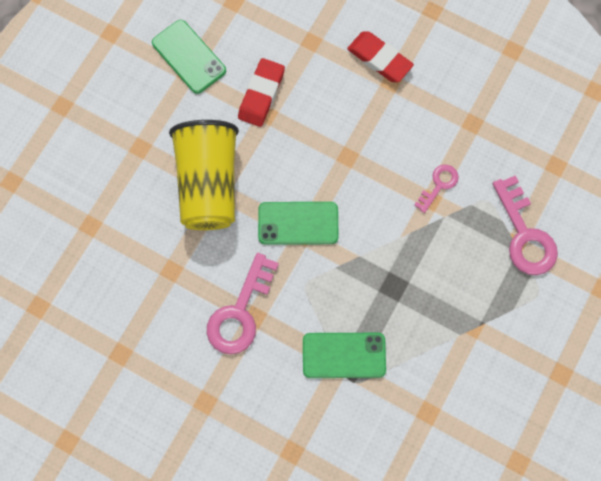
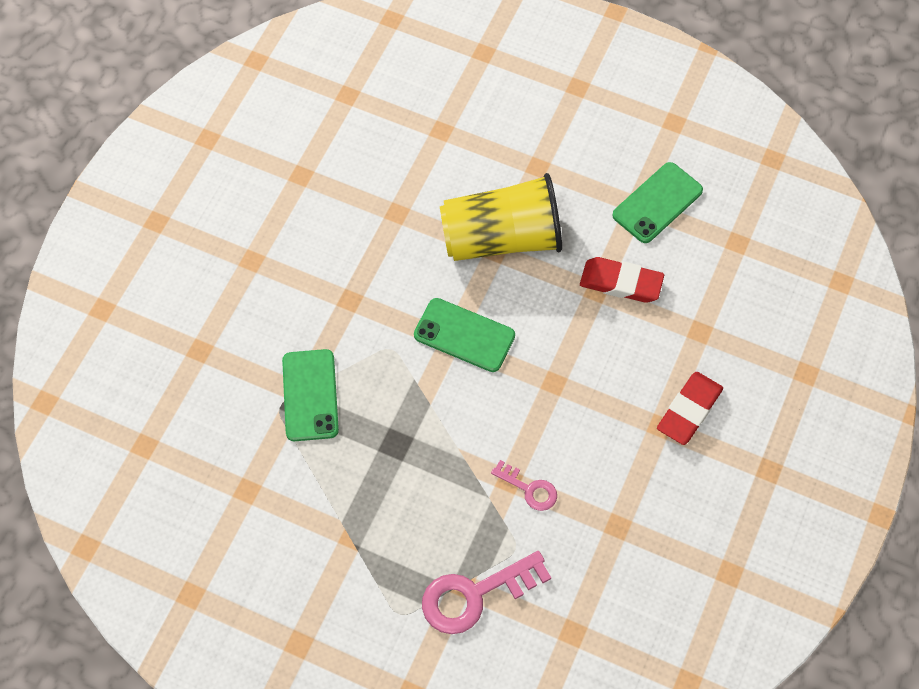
camera: 85 degrees right, 10 degrees down
pink key [207,253,279,354] -> none
green phone [258,202,338,245] -> green phone turned 60 degrees counterclockwise [414,298,515,372]

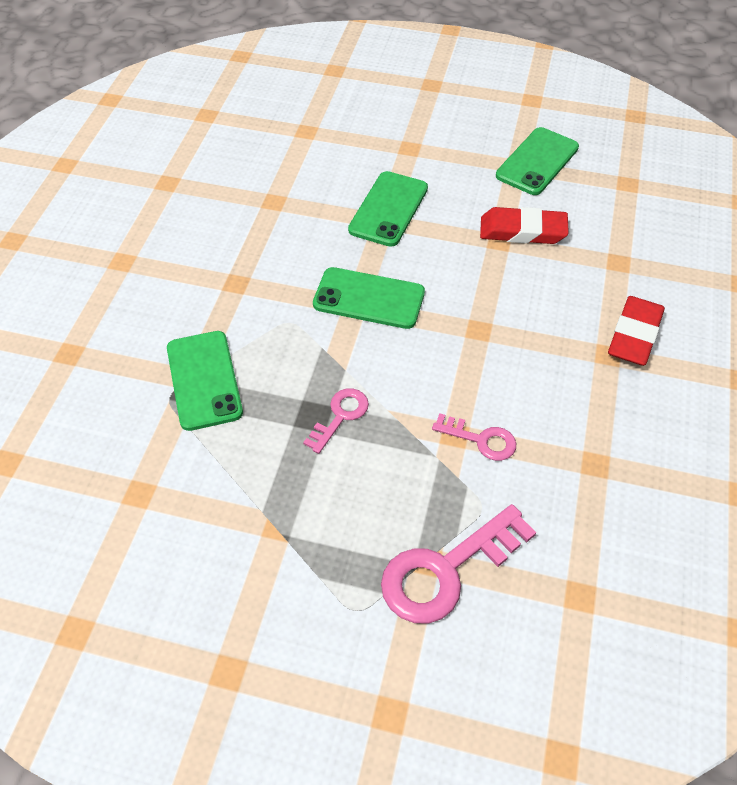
camera: 10 degrees left, 10 degrees down
yellow cup [440,173,562,261] -> green phone [348,171,428,247]
none -> pink key [303,388,369,454]

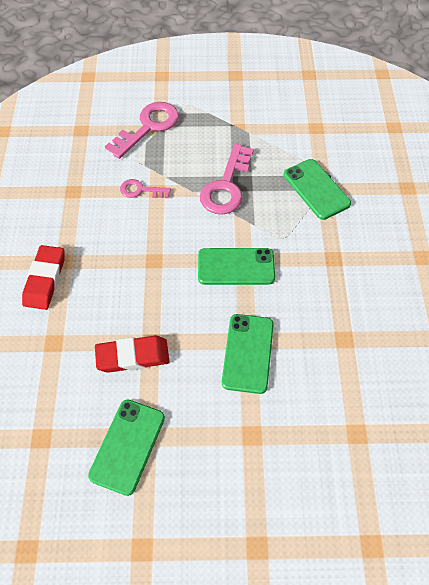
camera: 165 degrees right, 5 degrees up
pink key [303,388,369,454] -> pink key [200,144,254,214], size x1.81

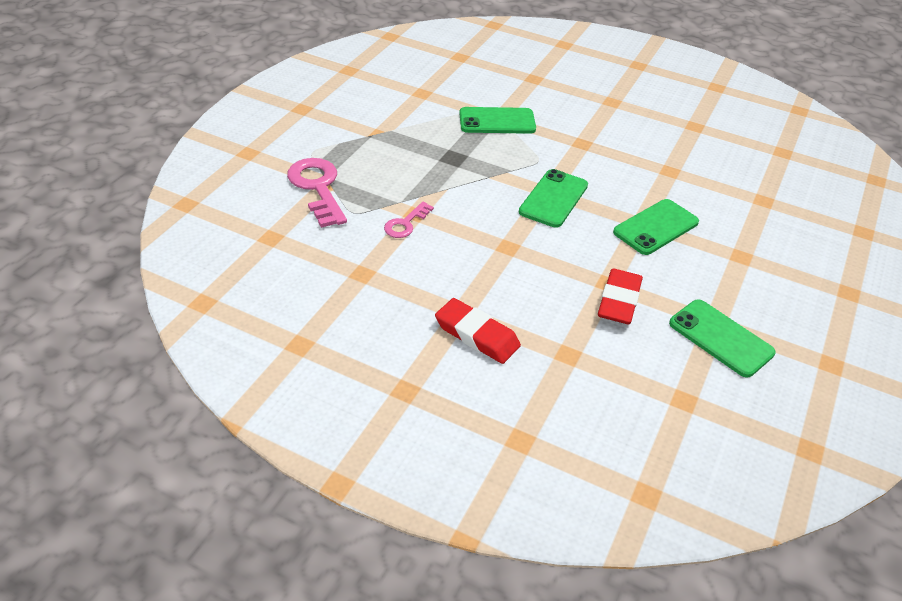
camera: 65 degrees left, 15 degrees down
pink key [200,144,254,214] -> none
green phone [222,314,274,394] -> green phone turned 75 degrees counterclockwise [613,199,699,255]

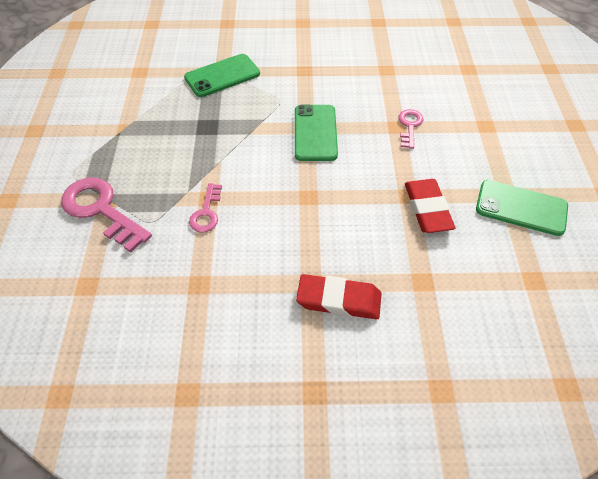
camera: 25 degrees left, 10 degrees up
green phone [613,199,699,255] -> pink key [399,109,423,149]

